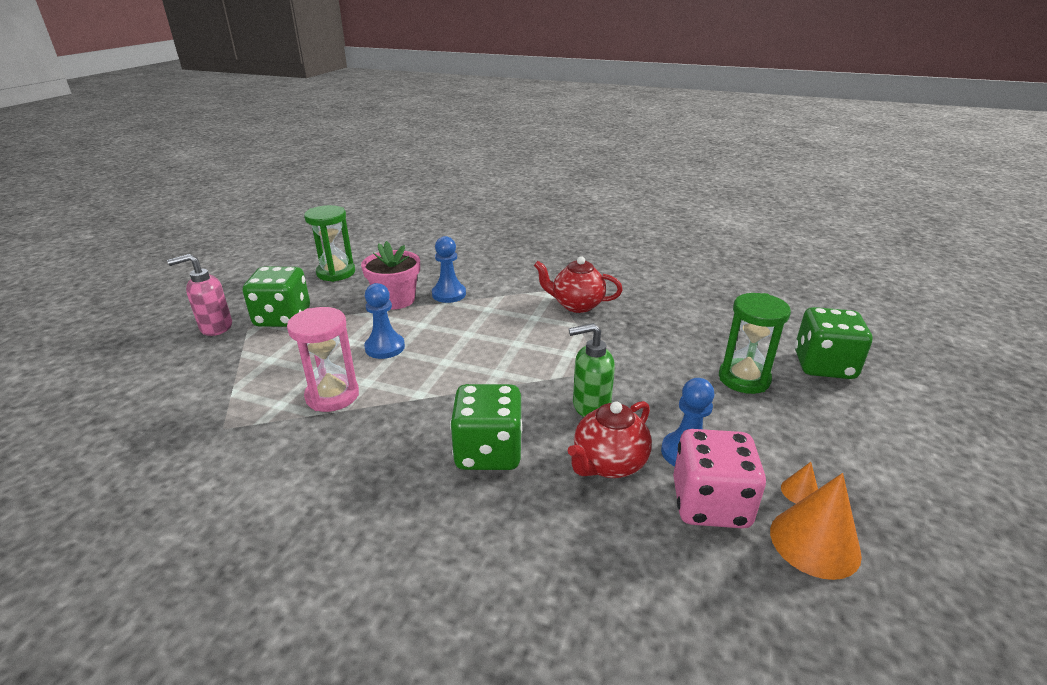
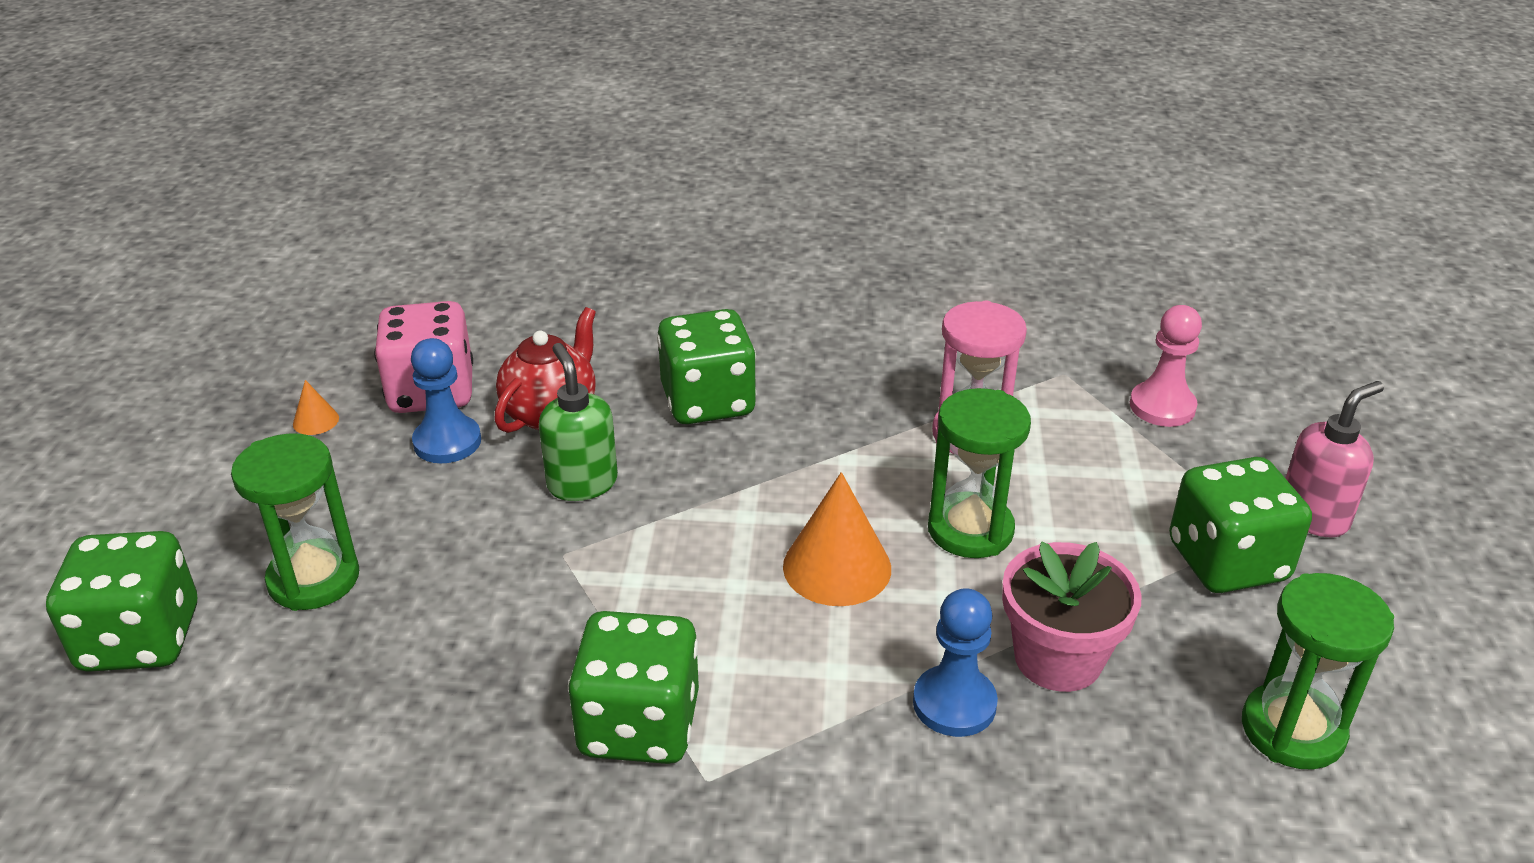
camera: 165 degrees right, 5 degrees up
blue pawn [364,283,405,359] -> green hourglass [928,388,1031,558]
red teapot [534,256,623,313] -> green dice [568,611,699,764]
green soap dispenser [569,323,615,417] -> green soap dispenser turned 90 degrees counterclockwise [539,343,618,501]
orange cone [770,473,862,580] -> orange cone moved to [783,472,891,606]
none -> pink pawn [1130,305,1202,427]

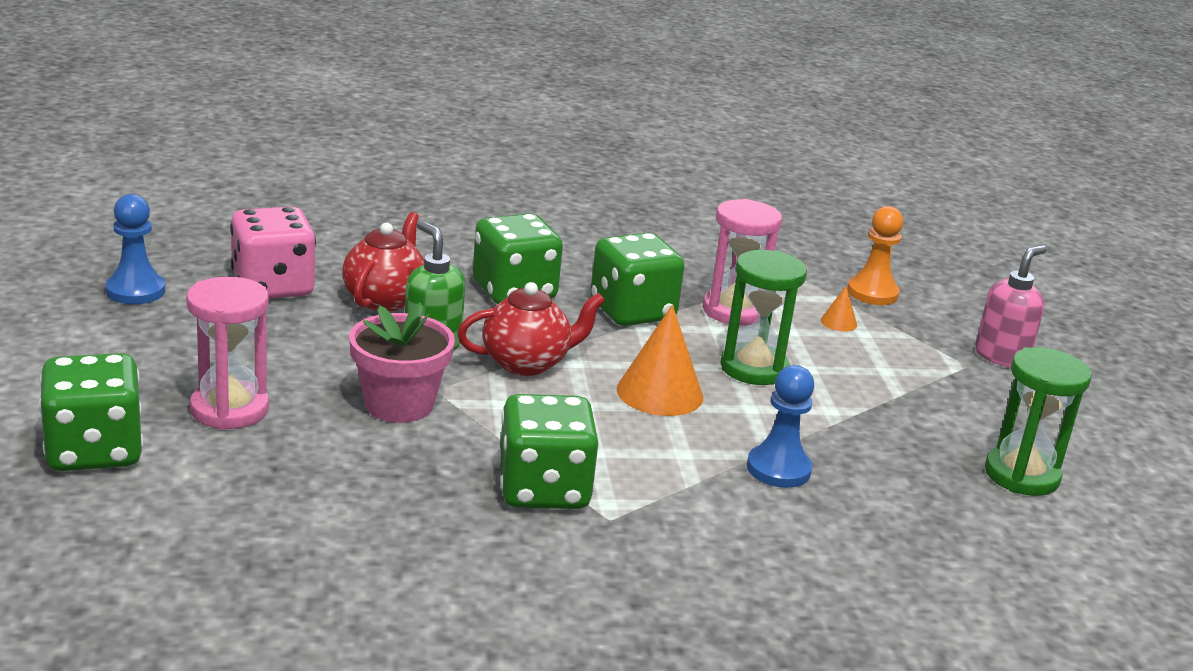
camera: 15 degrees left, 10 degrees down
green hourglass [231,433,359,611] -> pink hourglass [186,277,269,430]
orange cone [293,380,339,435] -> orange cone moved to [821,285,857,332]
blue pawn [411,338,481,463] -> blue pawn moved to [106,194,165,304]
pink flower pot [1002,542,1142,692] -> pink flower pot moved to [349,303,455,423]
pink pawn [1130,305,1202,427] -> orange pawn [847,206,903,305]
green dice [1169,457,1312,593] -> green dice moved to [590,233,684,326]
none -> red teapot [457,282,605,376]

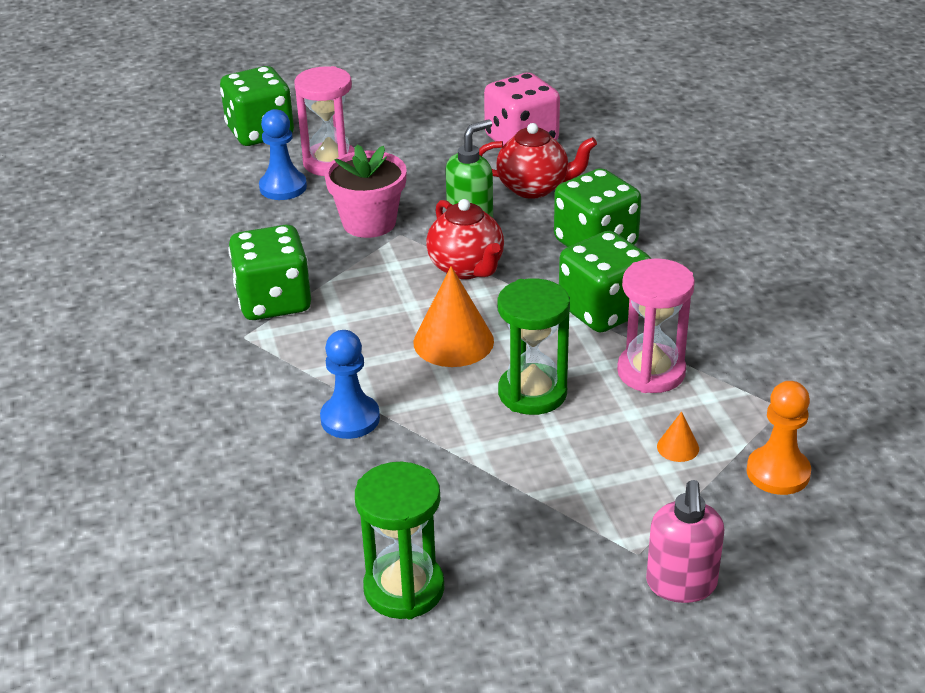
camera: 85 degrees right, 10 degrees up
blue pawn [106,194,165,304] -> blue pawn moved to [259,109,307,200]
pink soap dispenser [975,245,1047,367] -> pink soap dispenser turned 60 degrees clockwise [646,480,724,603]

